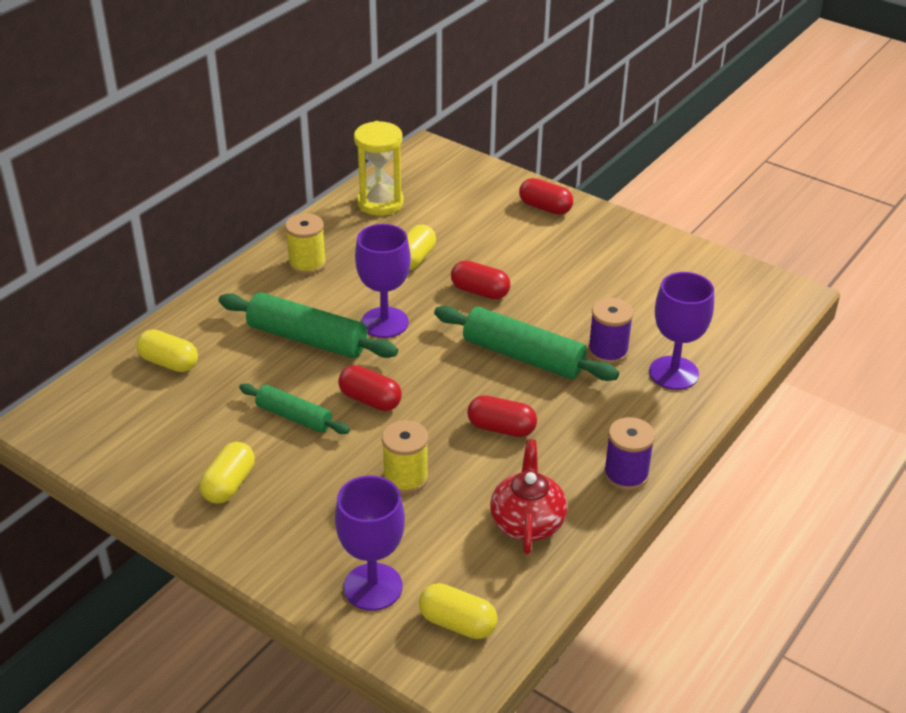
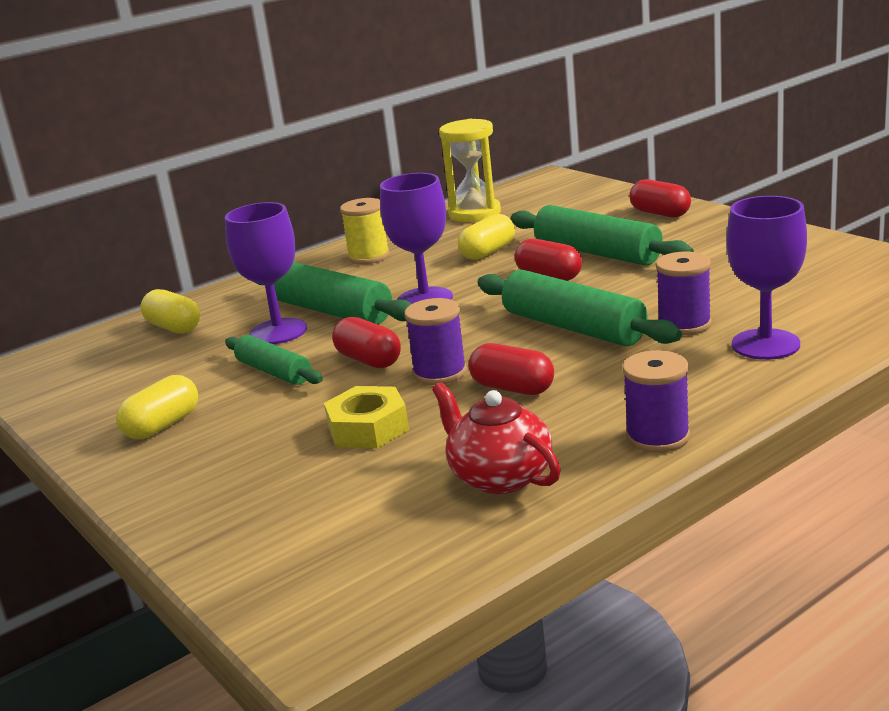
camera: 20 degrees right, 15 degrees down
purple goblet [335,475,405,611] -> purple goblet moved to [225,202,307,344]
yellow spool [382,420,428,494] -> yellow nut [324,386,409,448]
yellow capsule [419,583,497,639] -> none
red teapot [490,439,567,554] -> red teapot turned 60 degrees counterclockwise [432,382,561,494]
none -> purple spool [404,298,467,385]
none -> green rolling pin [511,205,694,266]

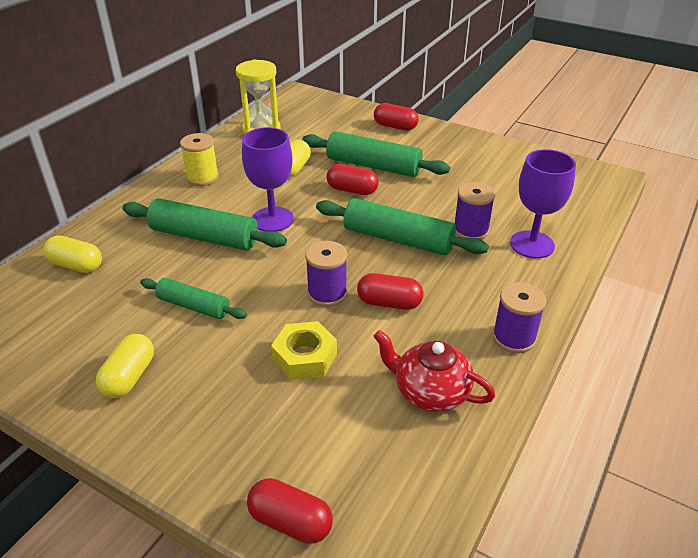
camera: 25 degrees left, 15 degrees up
purple goblet [225,202,307,344] -> none
red capsule [332,317,401,368] -> red capsule moved to [247,478,333,544]

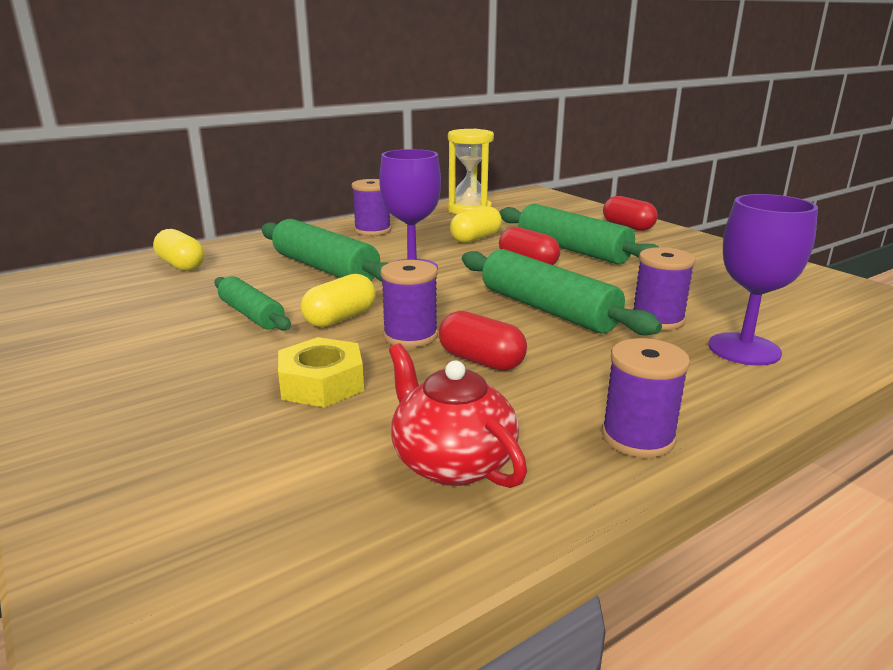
camera: 25 degrees right, 15 degrees down
yellow capsule [96,334,154,398] -> yellow capsule moved to [301,274,376,328]
yellow spool [180,133,219,186] -> purple spool [352,179,391,236]
red capsule [247,478,333,544] -> none

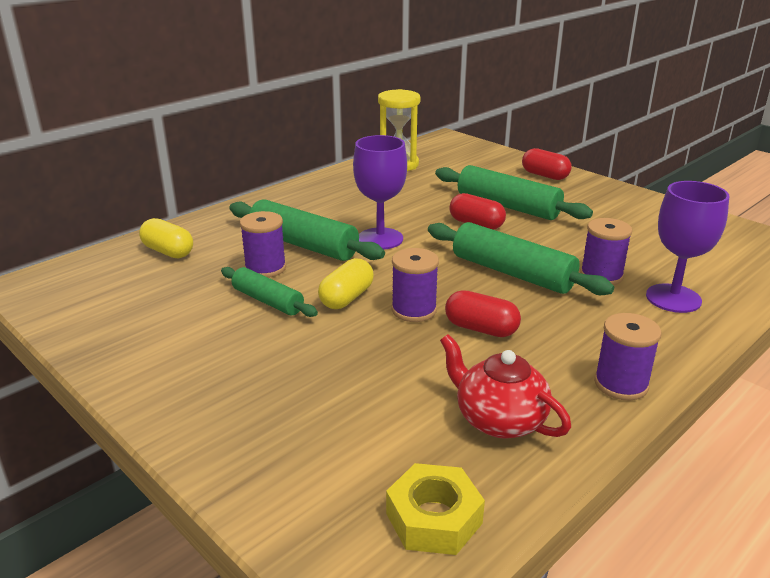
camera: 10 degrees left, 5 degrees up
yellow nut [278,337,364,407] -> yellow nut moved to [386,463,485,555]
purple spool [352,179,391,236] -> purple spool moved to [240,211,286,278]
yellow capsule [450,206,502,243] -> none

